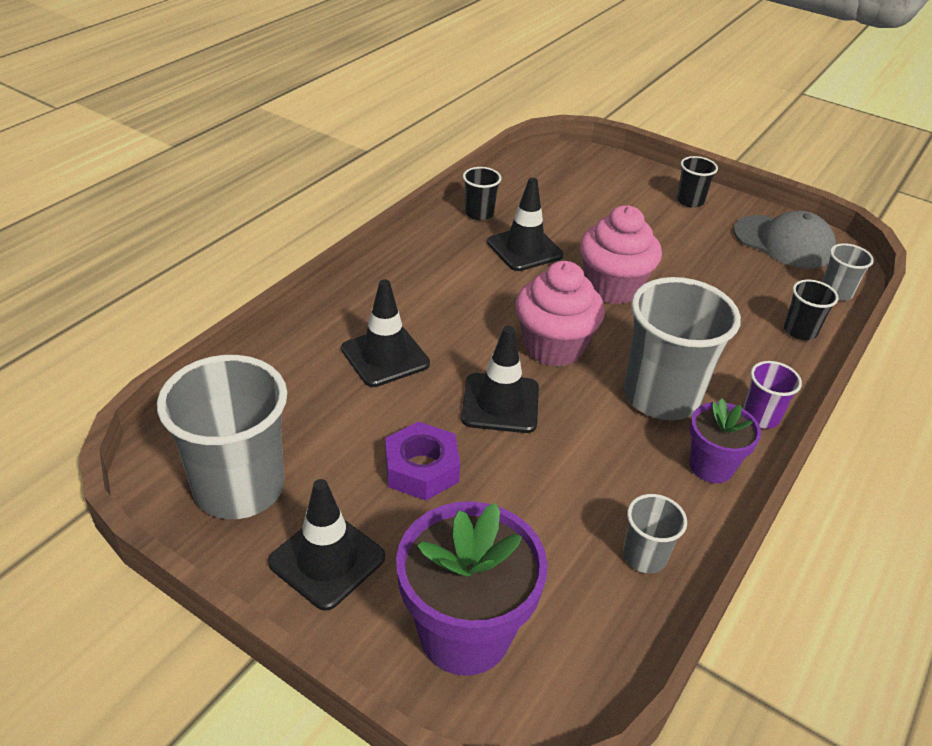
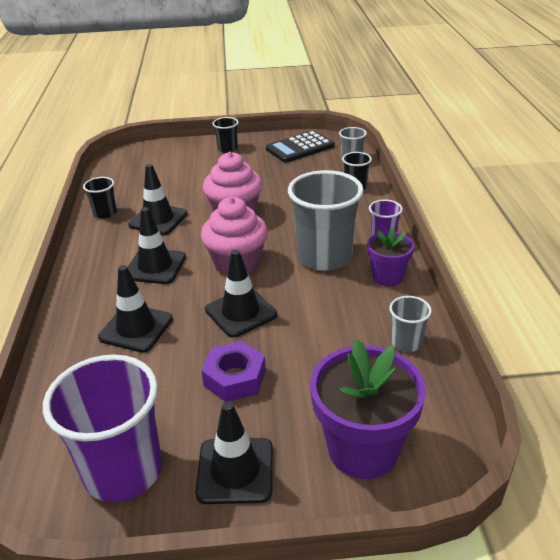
camera: 35 degrees left, 5 degrees down
grey cup [157,355,287,519] -> purple cup [43,355,162,502]
grey cap [733,211,836,268] -> black calculator [266,130,335,163]
none -> black traffic cone [127,207,186,284]

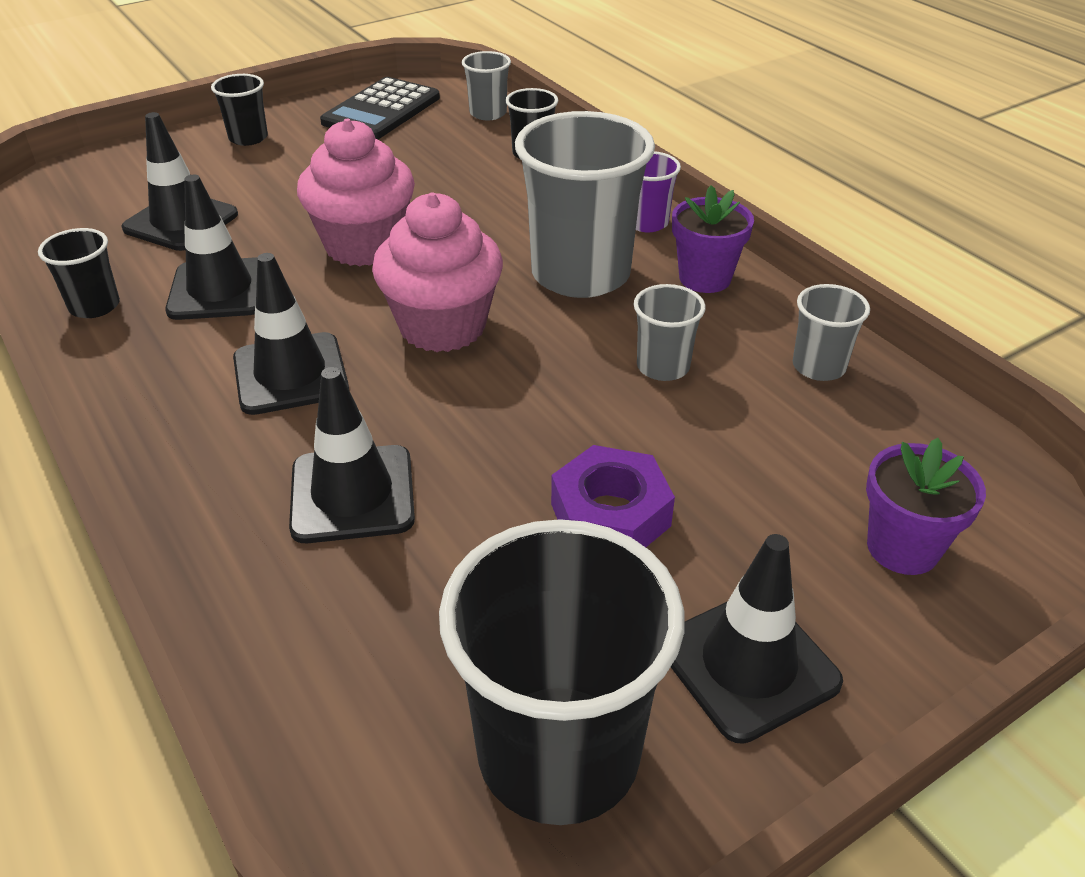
camera: 30 degrees left, 5 degrees up
purple cup [43,355,162,502] -> black cup [439,519,684,825]
black traffic cone [205,250,277,337] -> black traffic cone moved to [121,112,238,251]
purple flower pot [310,339,426,479] -> purple flower pot [866,438,986,575], size x0.58
none -> grey cup [633,284,705,381]

